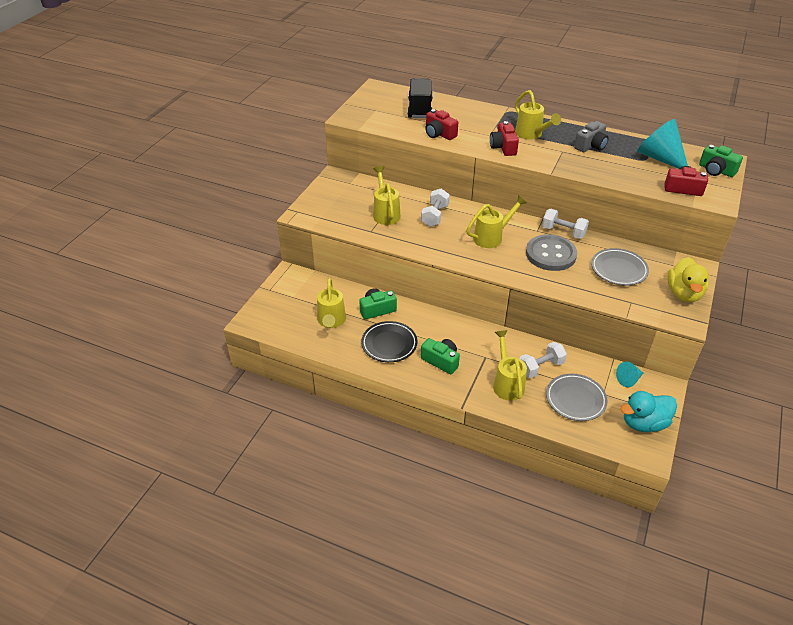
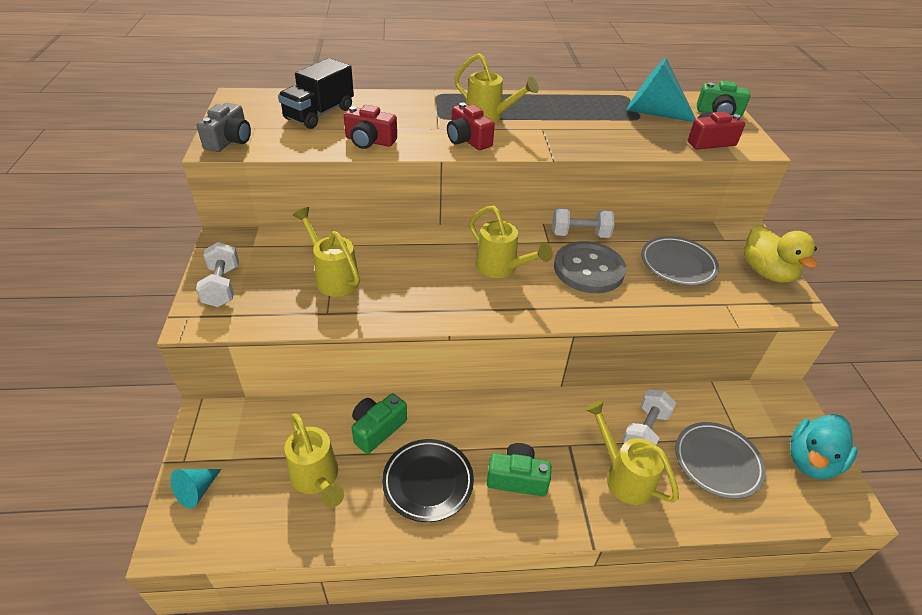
camera: 30 degrees left, 0 degrees up
black truck [407,78,433,118] -> black truck turned 120 degrees counterclockwise [278,58,354,129]
white dumbbell [421,189,450,227] -> white dumbbell moved to [196,242,239,307]
yellow watering can [466,195,527,248] -> yellow watering can turned 105 degrees clockwise [469,206,553,278]
grey camera [574,121,609,152] -> grey camera moved to [197,103,251,152]
turquoise cone [616,362,643,387] -> turquoise cone moved to [170,469,221,509]

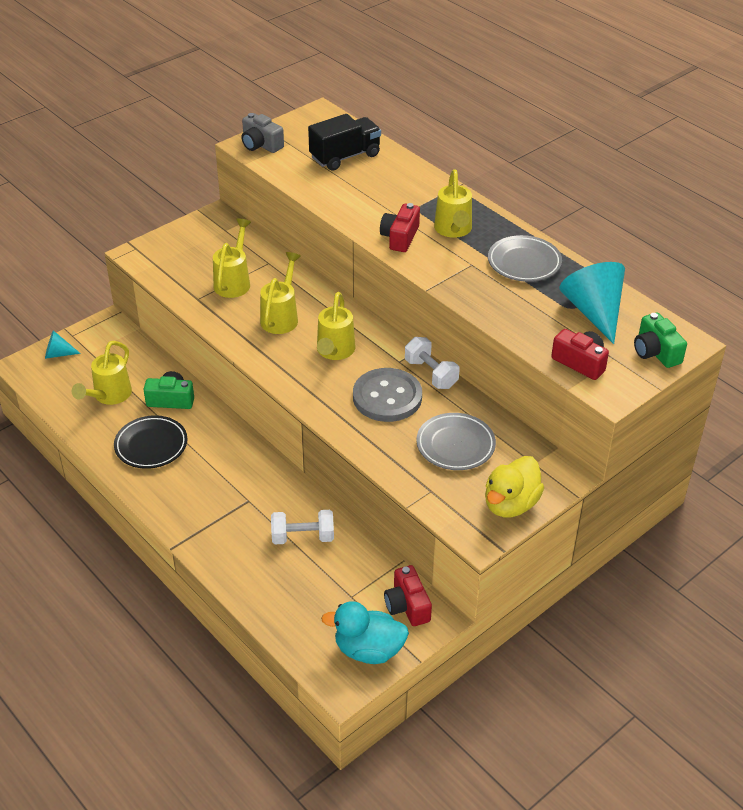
camera: 55 degrees right, 0 degrees up
white dumbbell [196,242,239,307] -> none
grey camera [197,103,251,152] -> grey camera turned 60 degrees clockwise [241,113,284,153]
black truck [278,58,354,129] -> black truck turned 150 degrees clockwise [308,114,381,171]
red camera [344,105,397,149] -> red camera moved to [384,565,432,626]
green camera [487,443,551,496] -> none
yellow watering can [585,400,679,505] -> yellow watering can moved to [260,252,301,334]
grey plate [675,422,766,499] -> grey plate moved to [488,235,562,282]

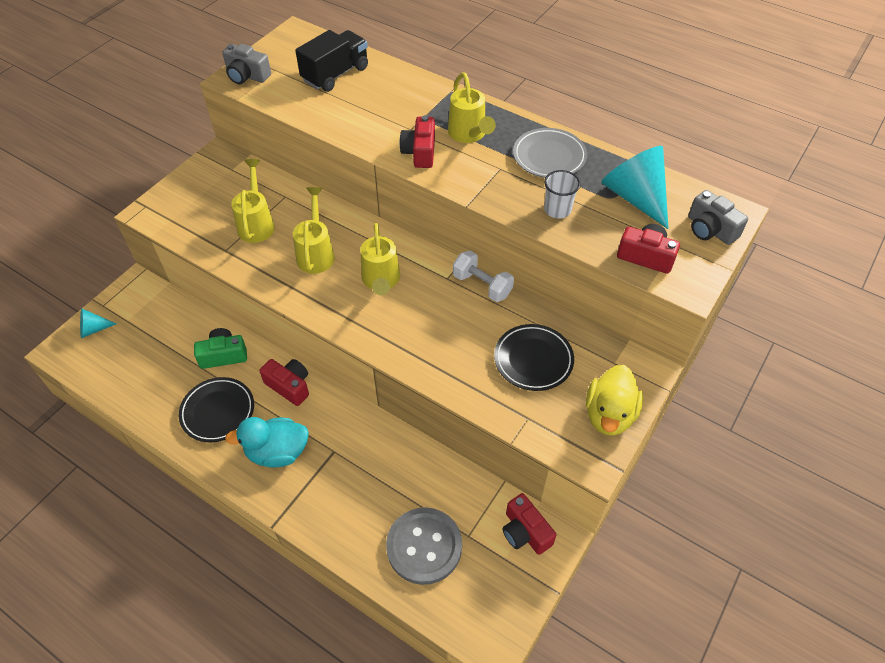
camera: 15 degrees left, 10 degrees up
yellow watering can [72,341,132,405] -> none
white dumbbell [271,510,334,544] -> none
turquoise duck [321,601,409,664] -> turquoise duck moved to [225,417,309,467]
grey button [353,368,422,422] -> grey button moved to [386,507,462,585]
grey plate [416,413,496,470] -> black plate [494,324,574,391]
green camera [634,312,687,368] -> grey camera [688,190,748,245]
none -> red camera [260,359,309,406]
none -> white cup [544,170,581,218]

